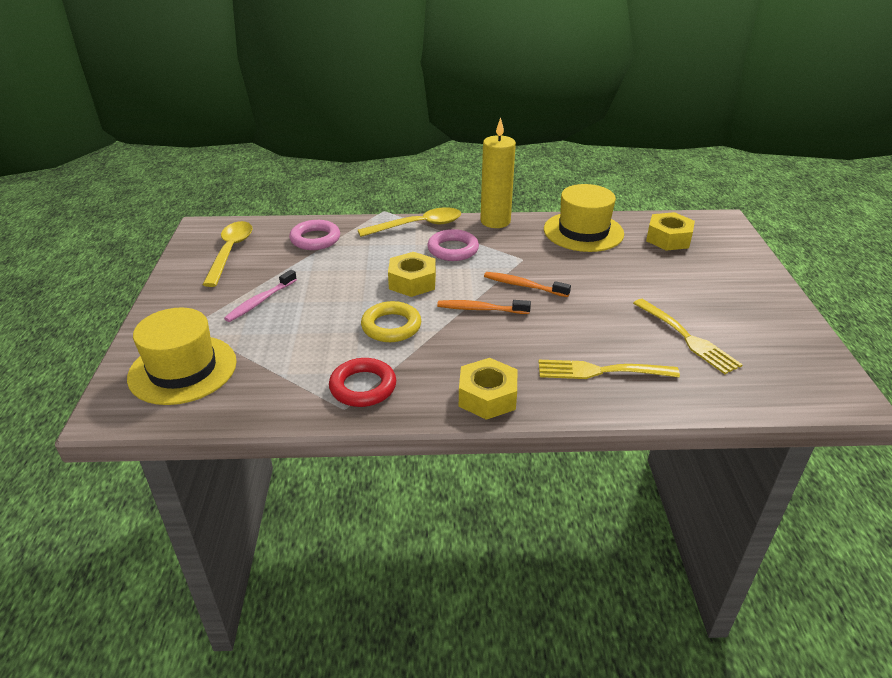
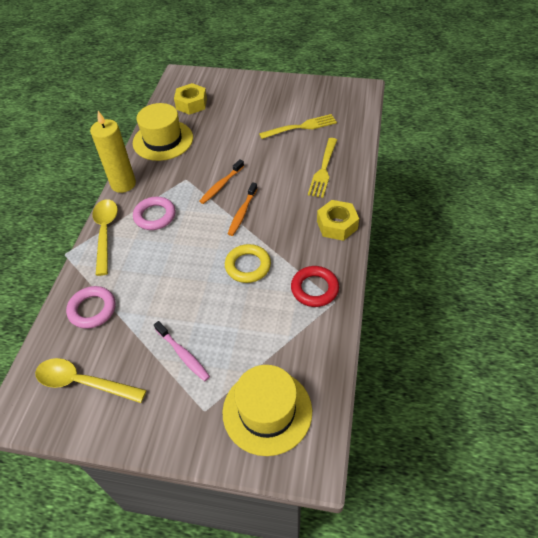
camera: 75 degrees left, 15 degrees up
yellow nut [388,252,436,297] -> none

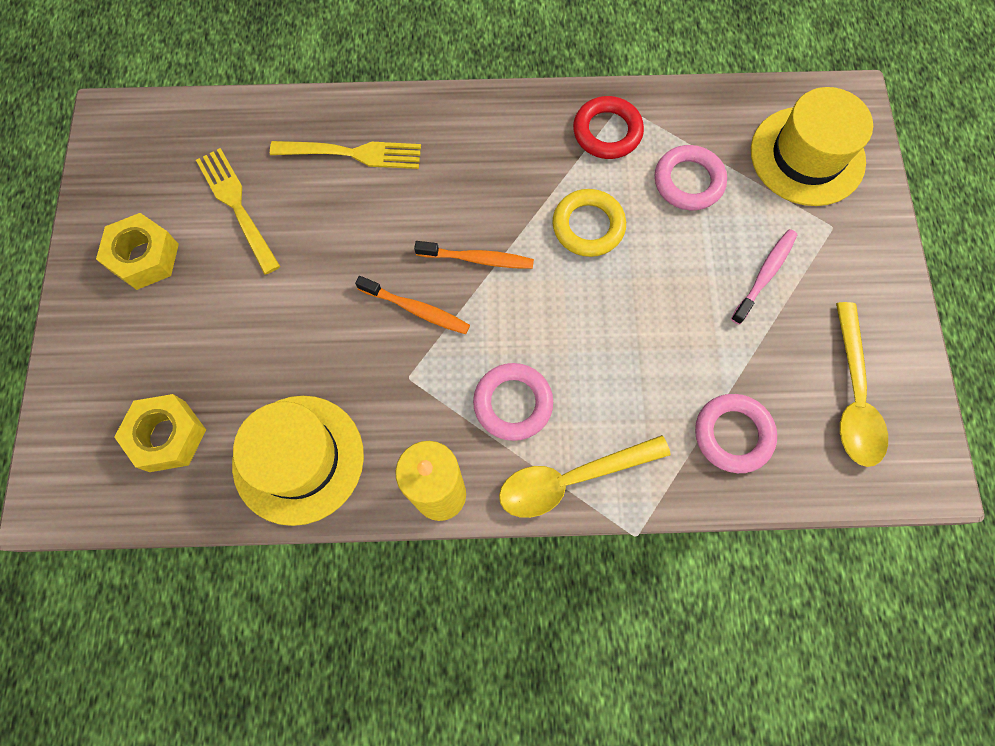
camera: 105 degrees left, 20 degrees up
yellow nut [317,200,359,241] -> yellow nut moved to [96,213,179,290]
none -> pink ring [655,145,727,210]

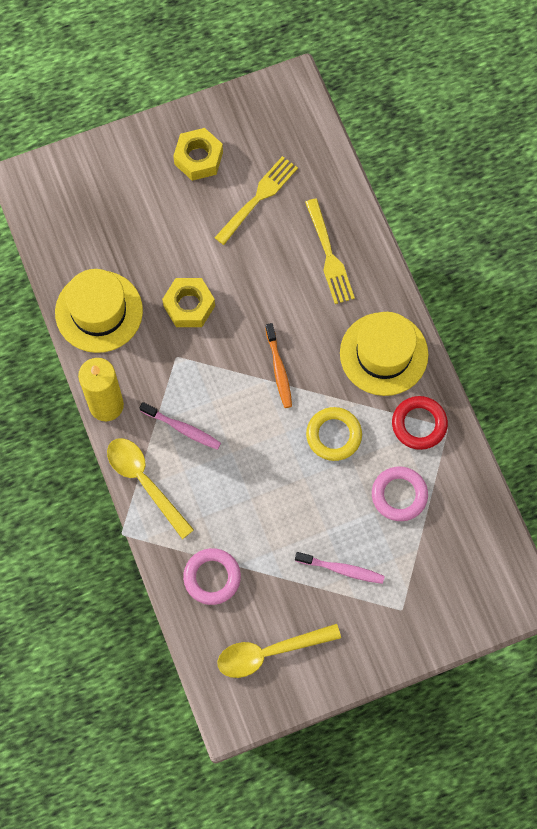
camera: 70 degrees right, 0 degrees up
yellow nut [114,394,206,472] -> yellow nut moved to [162,278,215,327]
orange toothbrush [355,276,470,334] -> none
pink ring [473,363,553,441] -> pink toothbrush [140,402,221,450]
yellow hat [751,87,873,206] -> yellow hat moved to [340,312,428,396]

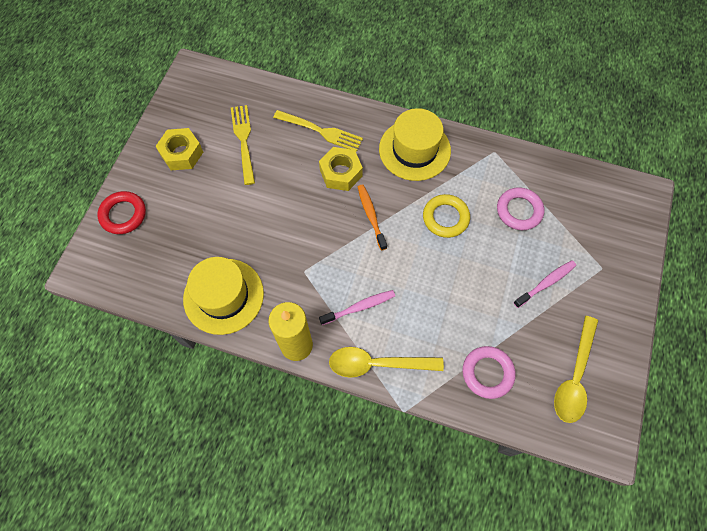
camera: 50 degrees left, 5 degrees down
yellow nut [162,278,215,327] -> yellow nut moved to [319,147,363,191]
orange toothbrush [265,323,292,408] -> orange toothbrush turned 135 degrees counterclockwise [358,185,387,251]
red ring [392,396,448,450] -> red ring moved to [97,191,146,234]

